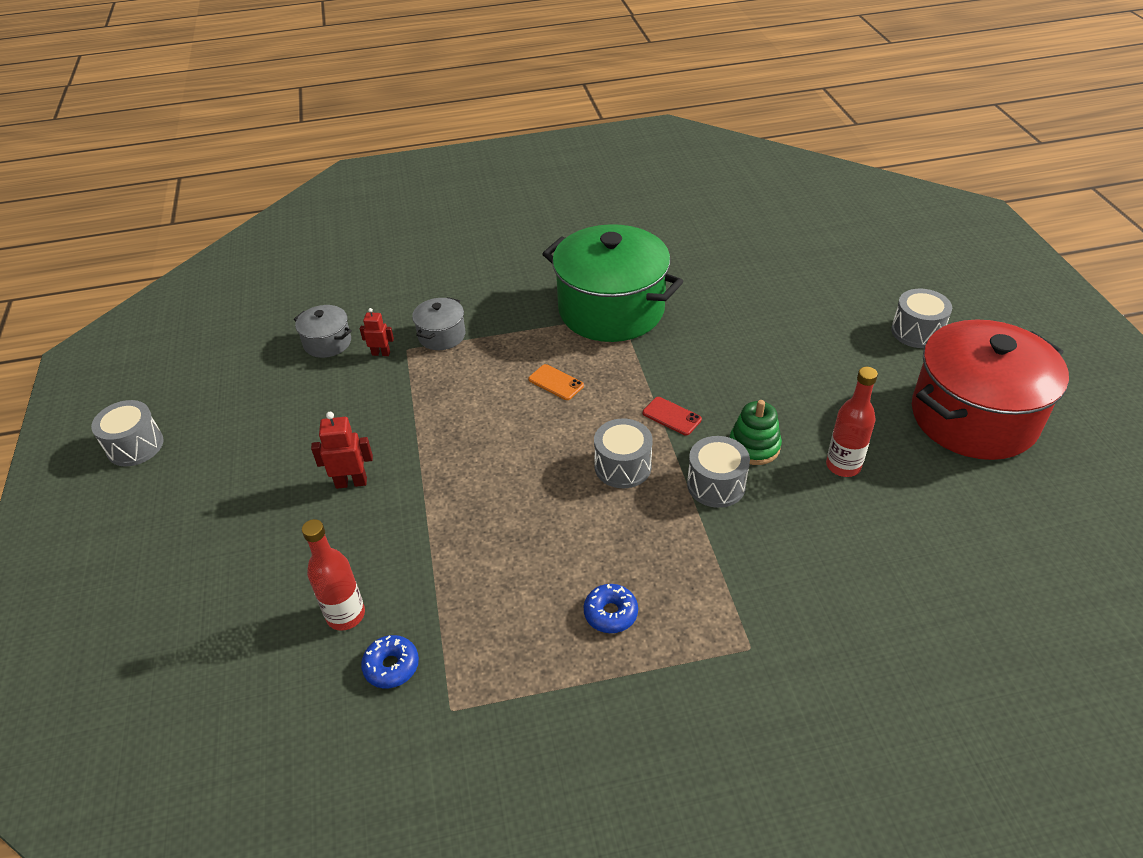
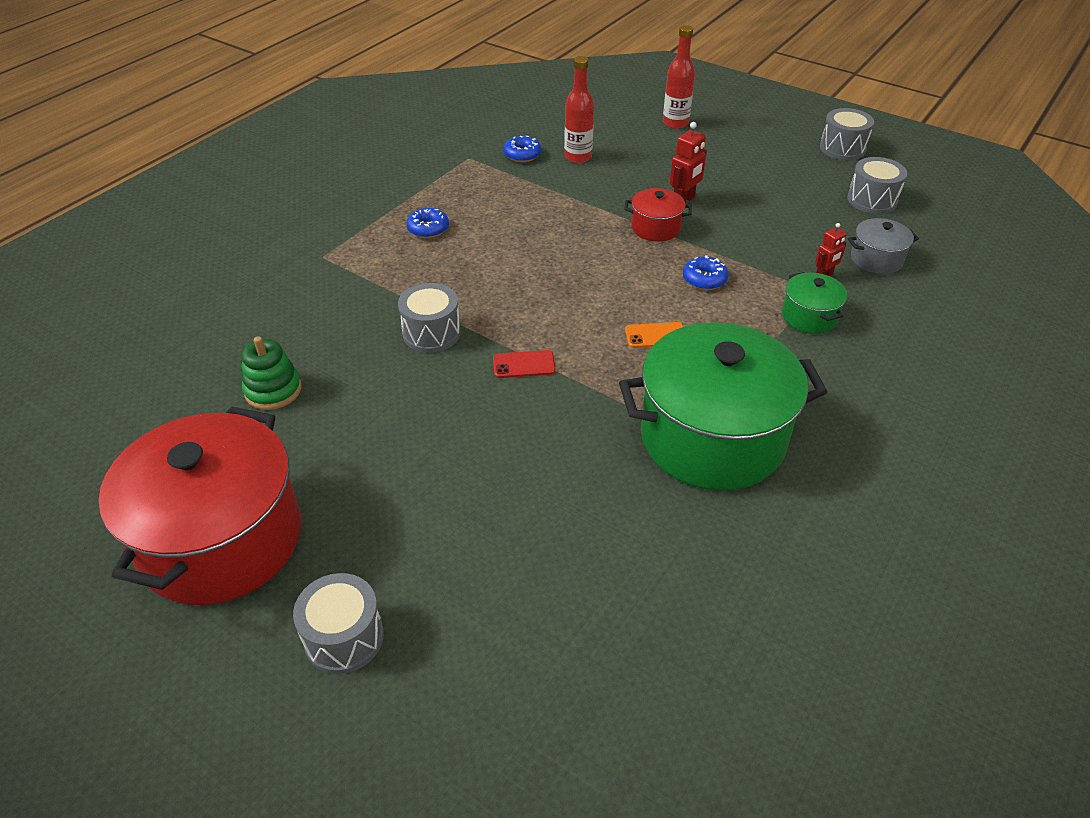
camera: 135 degrees right, 0 degrees up
grey pot [412,297,465,350] -> green pot [782,272,847,334]
grey drum [594,419,653,488] -> grey drum moved to [847,157,907,214]
green stacking toy [729,400,782,465] -> green stacking toy moved to [242,336,302,410]
red bottle [826,367,878,477] -> red bottle moved to [663,25,695,129]
none -> red pot [624,188,692,241]
none -> blue donut [683,255,728,290]

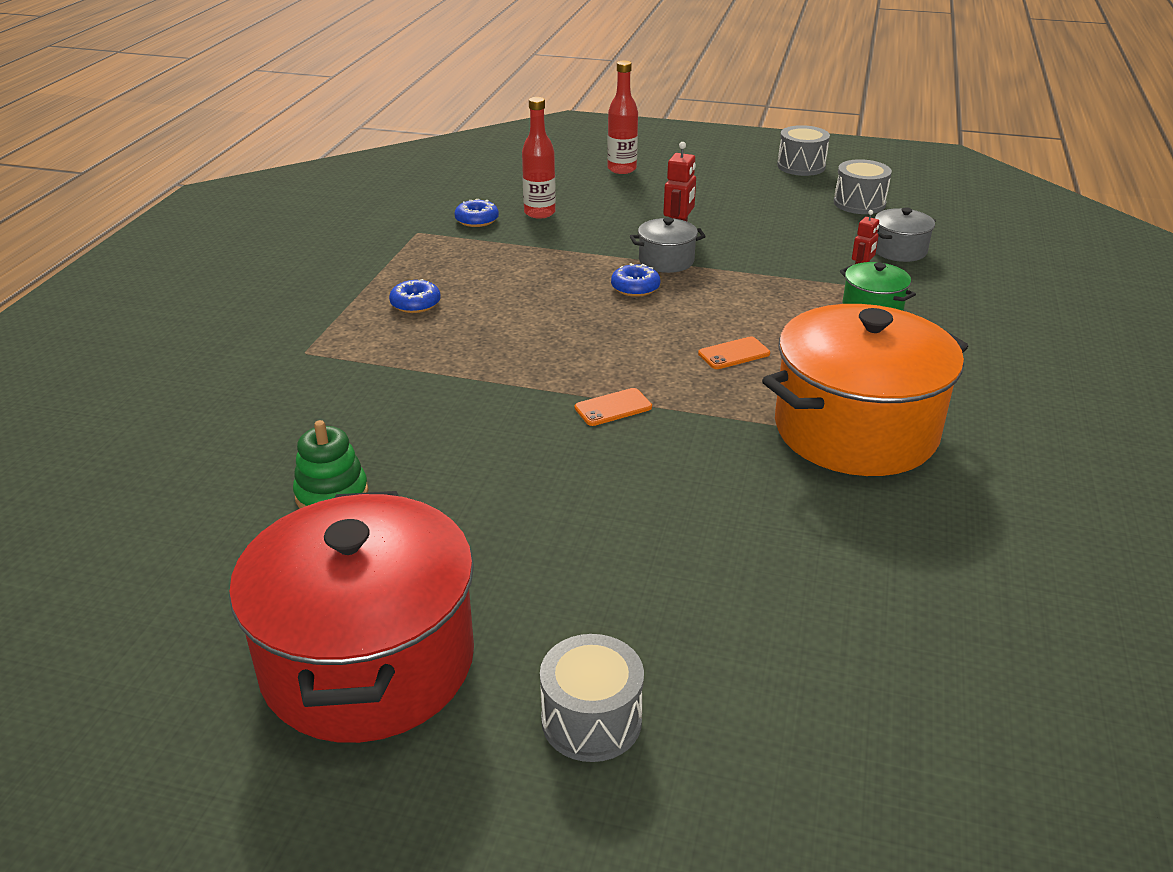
camera: 20 degrees left, 10 degrees down
grey drum [398,283,461,353] -> none
red phone [493,350,556,378] -> orange phone [575,388,652,426]
green pot [619,322,827,491] -> orange pot [762,304,968,476]
red pot [624,188,692,241] -> grey pot [630,217,706,273]
blue donut [683,255,728,290] -> blue donut moved to [611,263,660,297]

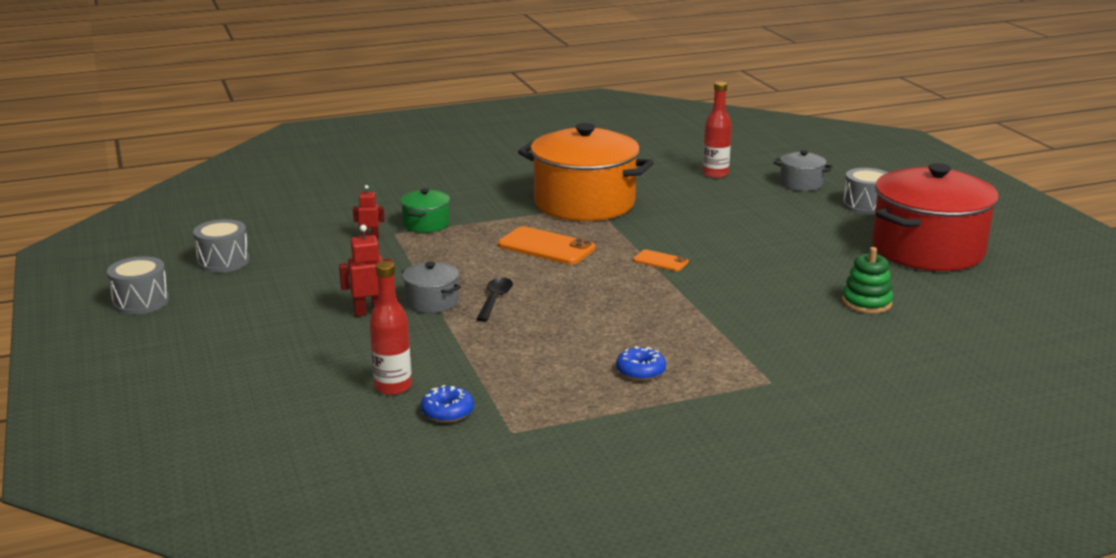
camera: 125 degrees left, 10 degrees down
red bottle [607,61,638,174] -> red bottle moved to [703,81,732,178]
blue donut [611,263,660,297] -> black spoon [476,278,513,322]
orange phone [698,337,770,369] -> orange phone [498,226,595,265], size x1.81
grey pot [875,208,936,262] -> grey pot moved to [774,150,833,191]

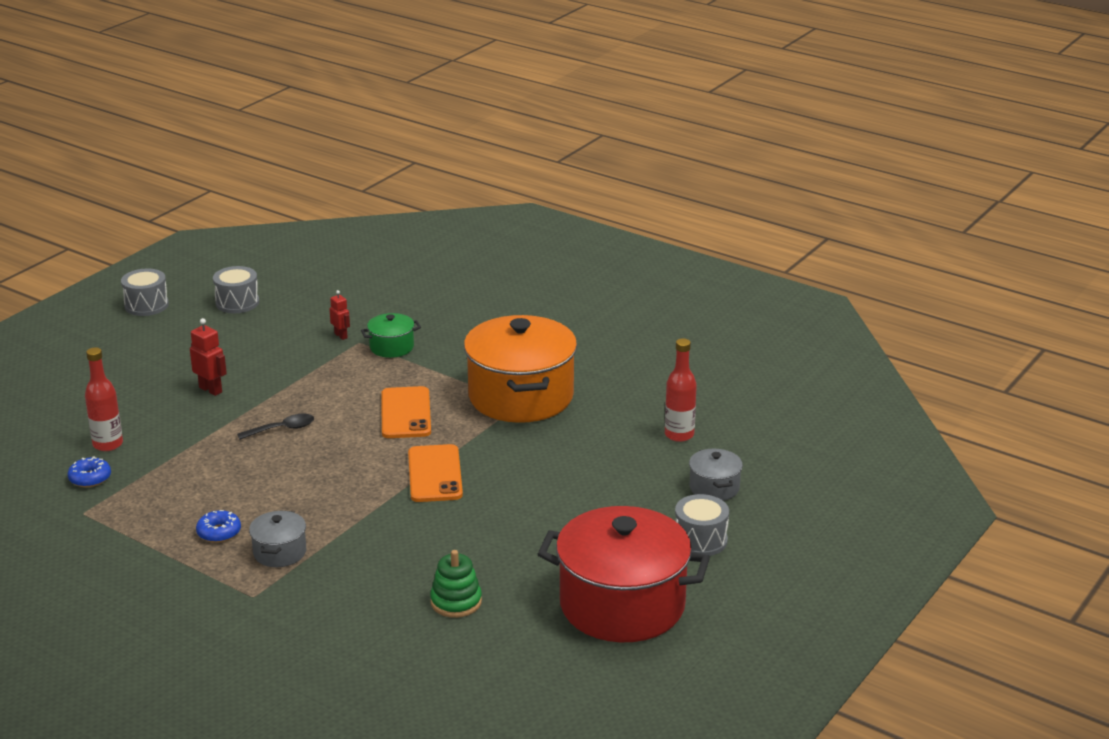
camera: 55 degrees right, 5 degrees up
grey pot [402,262,461,313] -> grey pot moved to [249,510,306,567]
orange phone [633,249,689,271] -> orange phone [408,444,463,502], size x1.81

